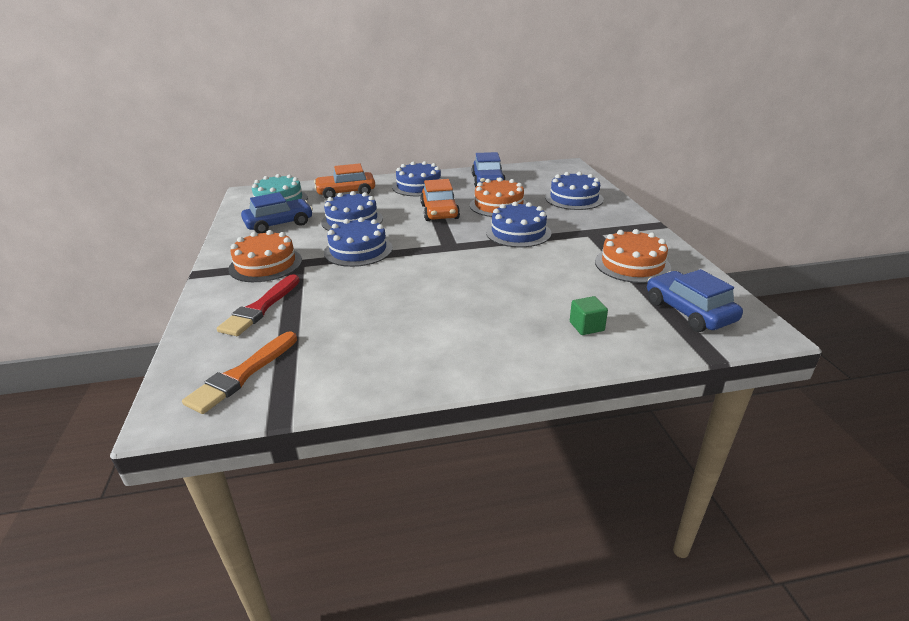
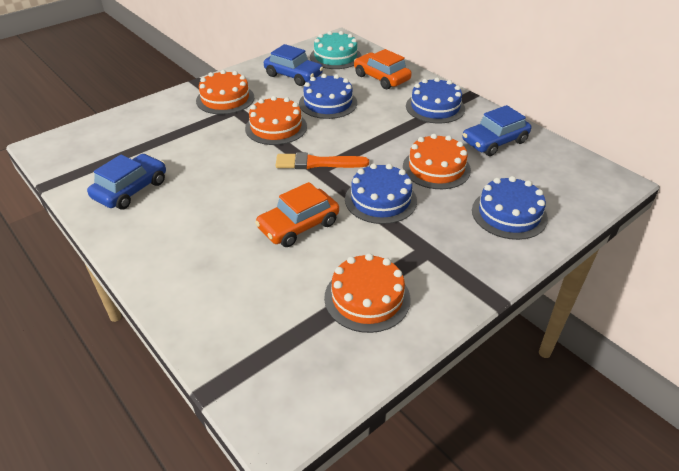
camera: 60 degrees right, 10 degrees up
orange brush [182,331,297,414] -> orange brush moved to [276,152,369,169]
red brush [217,274,300,336] -> none
blue cake [324,217,393,267] -> orange cake [245,96,307,145]
orange car [420,179,460,221] -> orange car moved to [255,182,339,247]
green cube [570,296,608,335] -> none
blue car [647,269,743,332] -> blue car moved to [87,154,166,209]

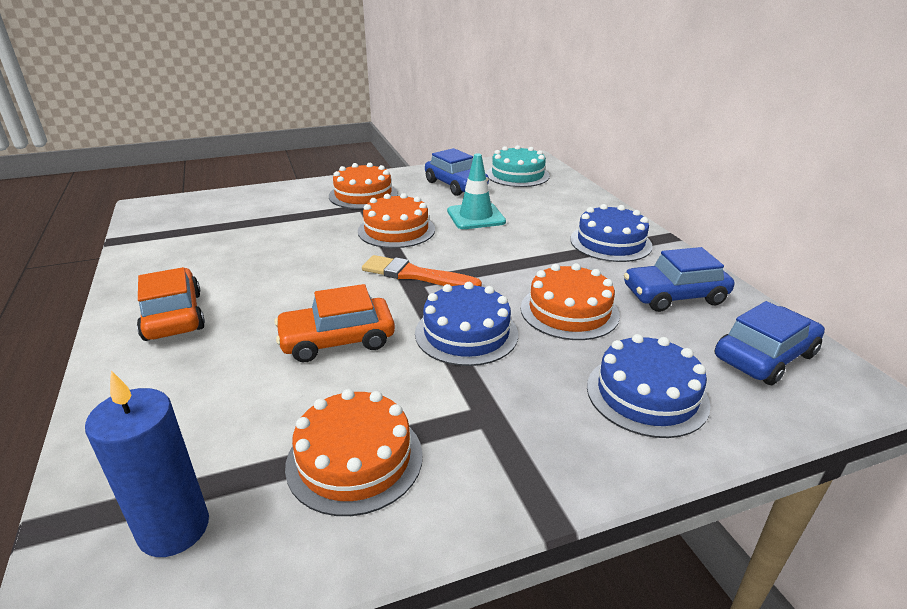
camera: 20 degrees right, 10 degrees down
blue car [87,154,166,209] -> blue car moved to [714,301,825,385]
blue cake [299,74,357,119] -> turquoise traffic cone [447,154,506,229]
orange car [354,49,412,89] -> orange car moved to [137,267,205,341]
none -> blue candle [85,371,209,557]

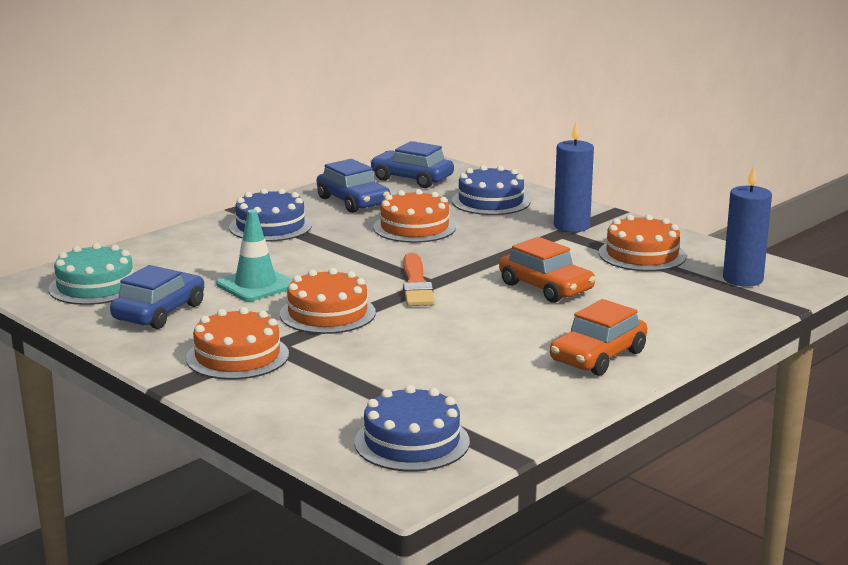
camera: 115 degrees left, 10 degrees down
blue cake [415,282,518,366] -> blue cake moved to [354,385,470,472]
none -> blue candle [554,121,594,232]

